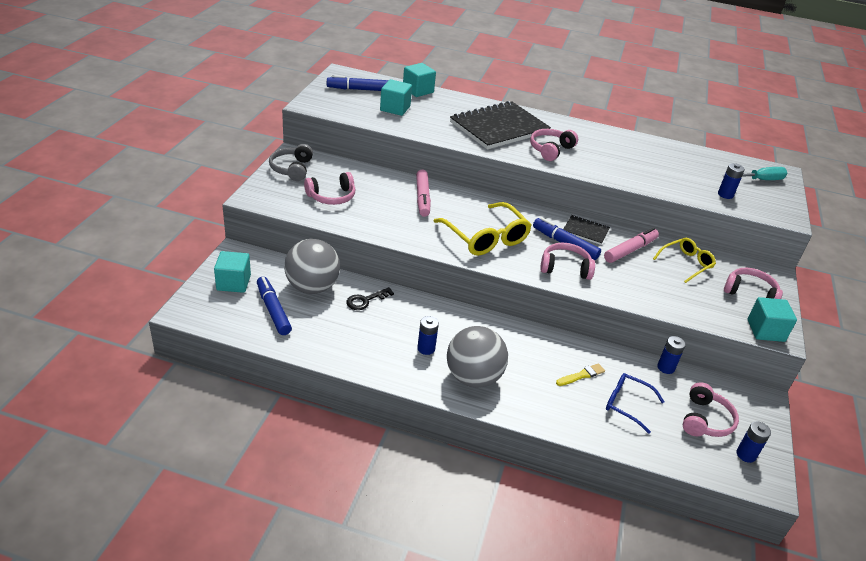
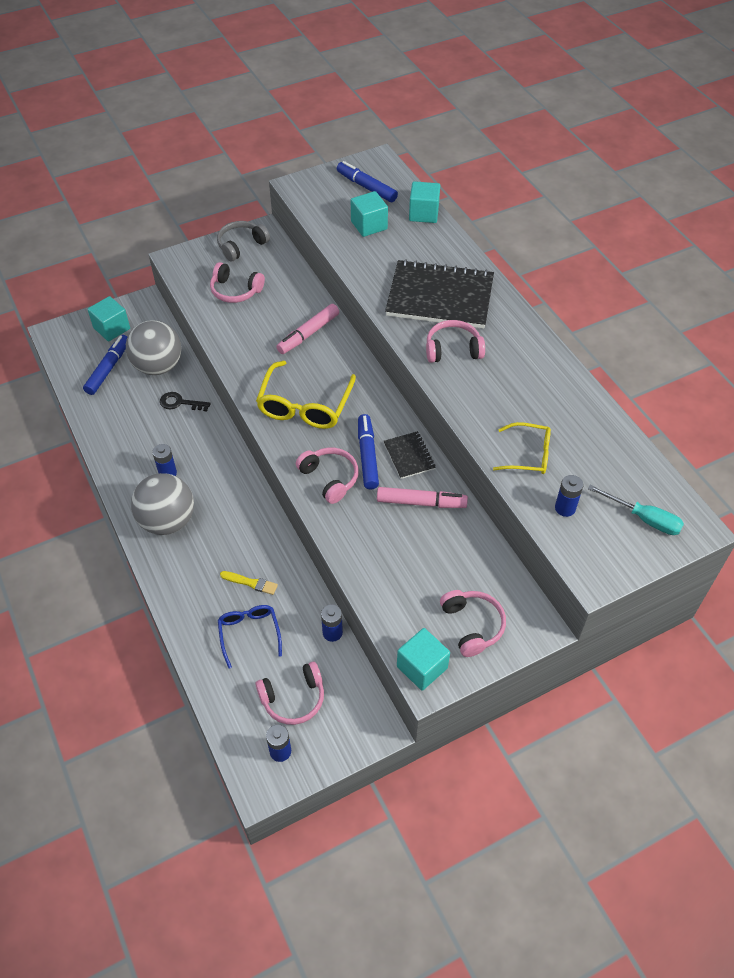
camera: 50 degrees right, 15 degrees up
yellow glasses [653,238,716,283] -> yellow glasses moved to [493,422,551,474]

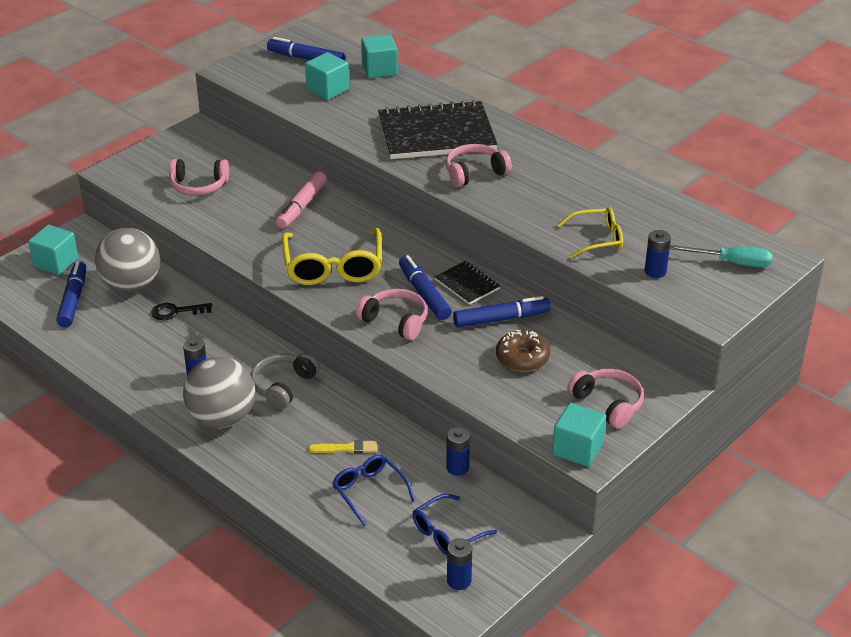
camera: 20 degrees left, 15 degrees down
grey headphones [217,221,270,261] -> grey headphones moved to [251,353,320,409]
pink headphones [255,661,324,725] -> blue glasses [412,494,497,555]
pink marker [377,487,468,508] -> blue marker [453,296,551,328]
none -> brown donut [496,330,550,372]

